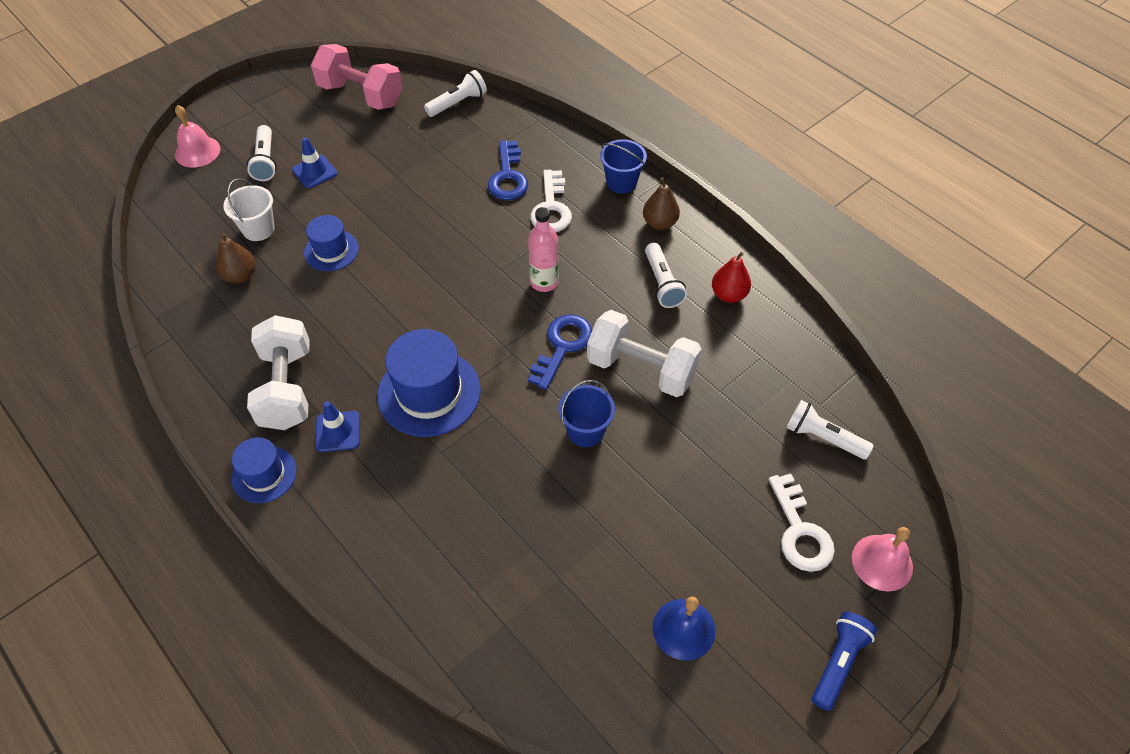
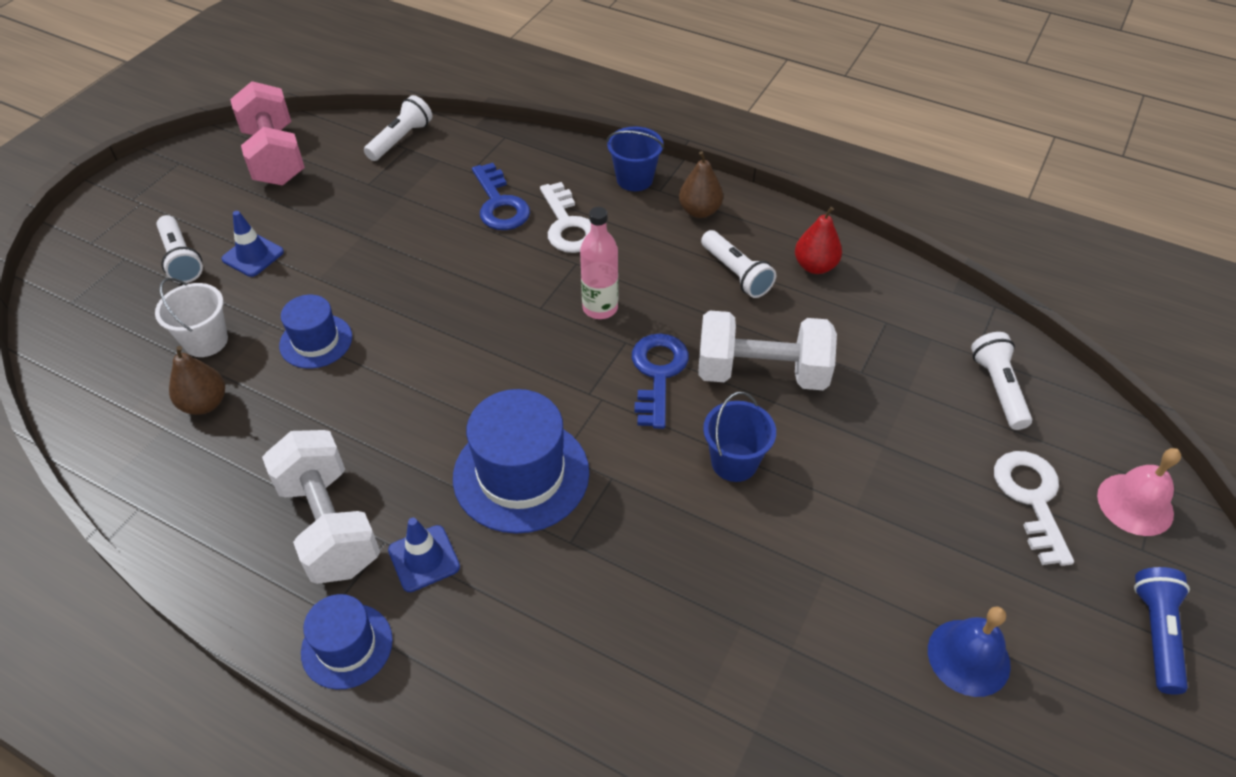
camera: 20 degrees left, 5 degrees down
pink bell [175,105,220,168] -> none
pink dumbbell [311,44,403,110] -> pink dumbbell turned 60 degrees clockwise [230,81,305,186]
white key [768,474,835,572] -> white key turned 150 degrees counterclockwise [994,451,1074,566]
white flashlight [787,400,874,459] -> white flashlight turned 75 degrees clockwise [971,332,1032,430]

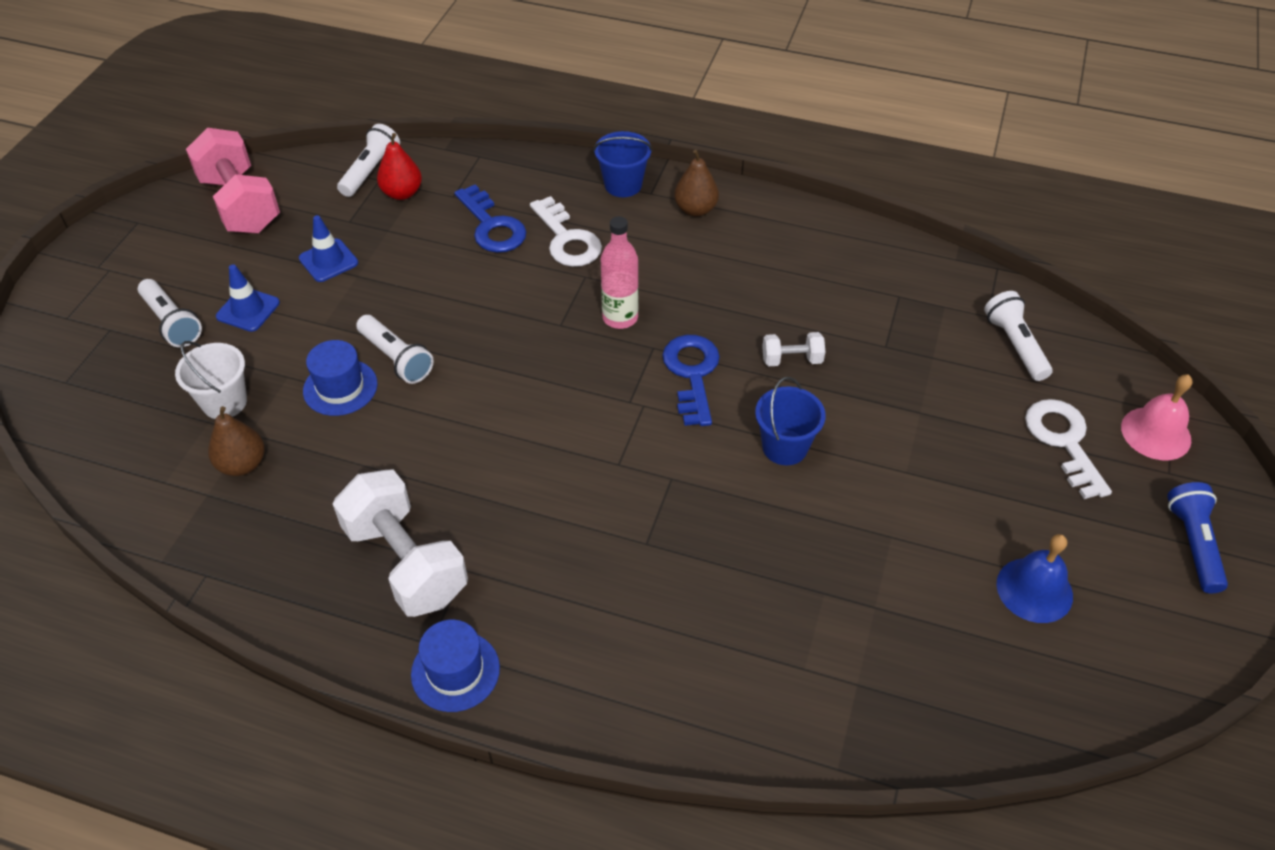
camera: 10 degrees left, 0 degrees up
blue traffic cone [388,518,460,592] -> blue traffic cone moved to [299,215,358,282]
blue hat [453,389,589,534] -> none
white dumbbell [698,310,837,390] -> white dumbbell [762,332,825,366], size x0.47
white flashlight [701,230,776,298] -> white flashlight moved to [356,315,434,384]
red pear [795,207,842,274] -> red pear moved to [377,133,422,200]

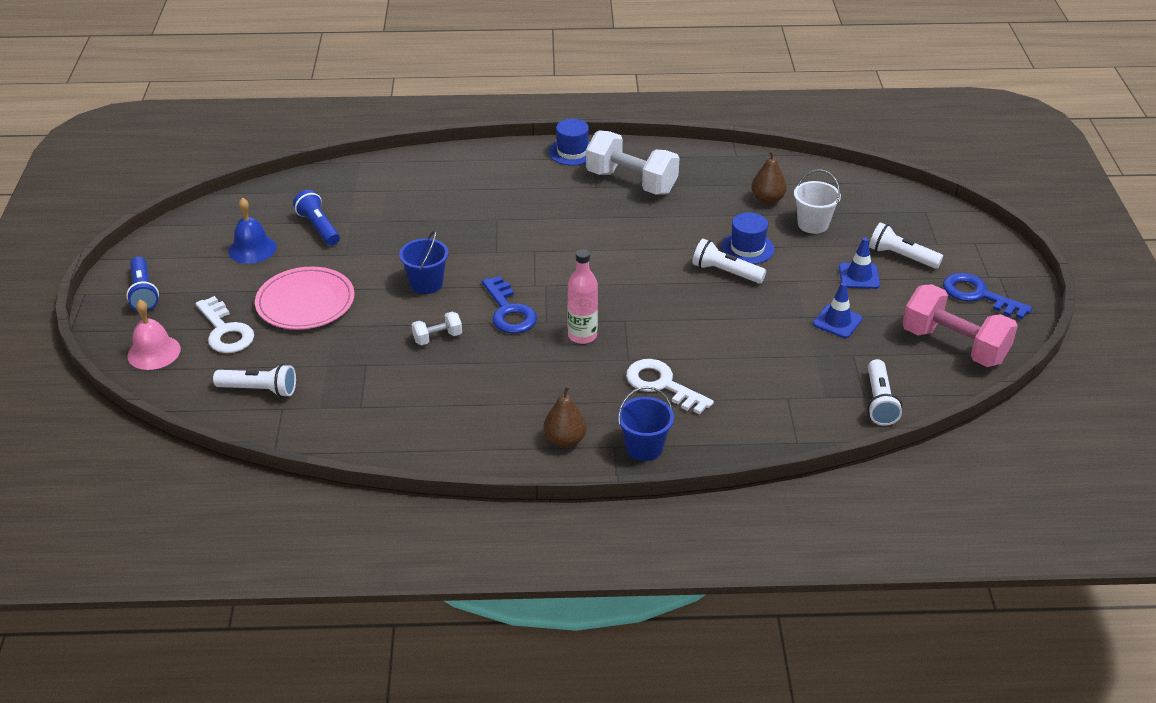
camera: 160 degrees right, 10 degrees down
red pear [377,133,422,200] -> none
blue key [454,185,526,253] -> blue key moved to [943,273,1032,320]
white flashlight [984,291,1052,381] -> white flashlight turned 45 degrees counterclockwise [213,364,296,397]
none -> pink plate [255,267,355,330]
none -> blue flashlight [293,190,340,246]

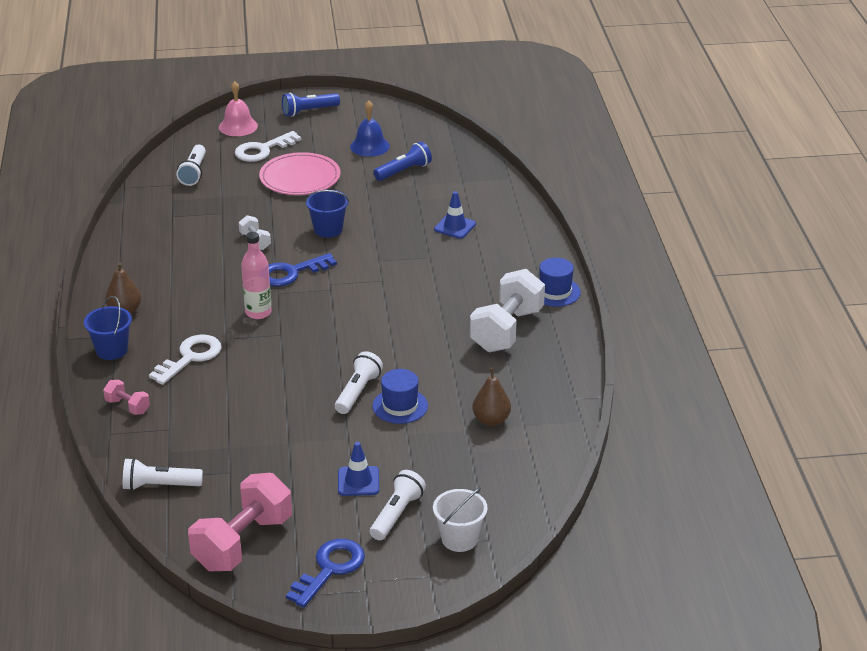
camera: 85 degrees right, 5 degrees down
white bucket [794,170,841,234] -> white bucket moved to [433,487,488,552]
blue traffic cone [813,282,863,338] -> blue traffic cone moved to [434,191,476,239]
none -> pink dumbbell [103,380,150,415]

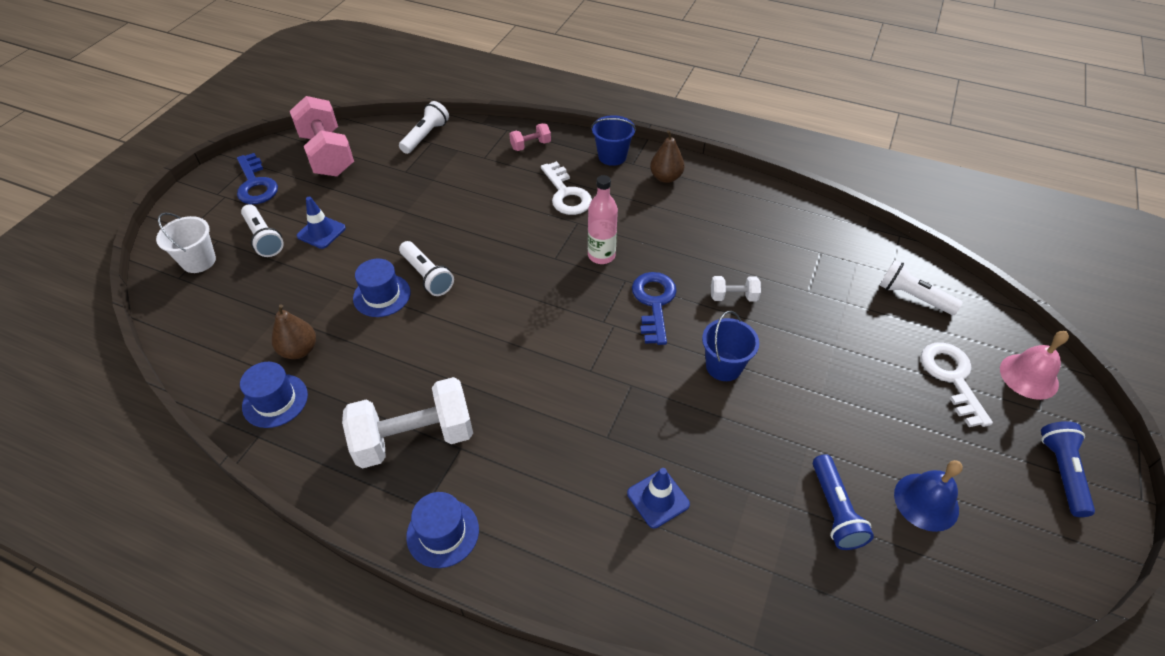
camera: 120 degrees right, 15 degrees up
pink plate [259,152,341,195] -> none
white dumbbell [470,269,545,352] -> white dumbbell turned 75 degrees counterclockwise [342,377,473,469]
none -> blue hat [240,362,308,428]

